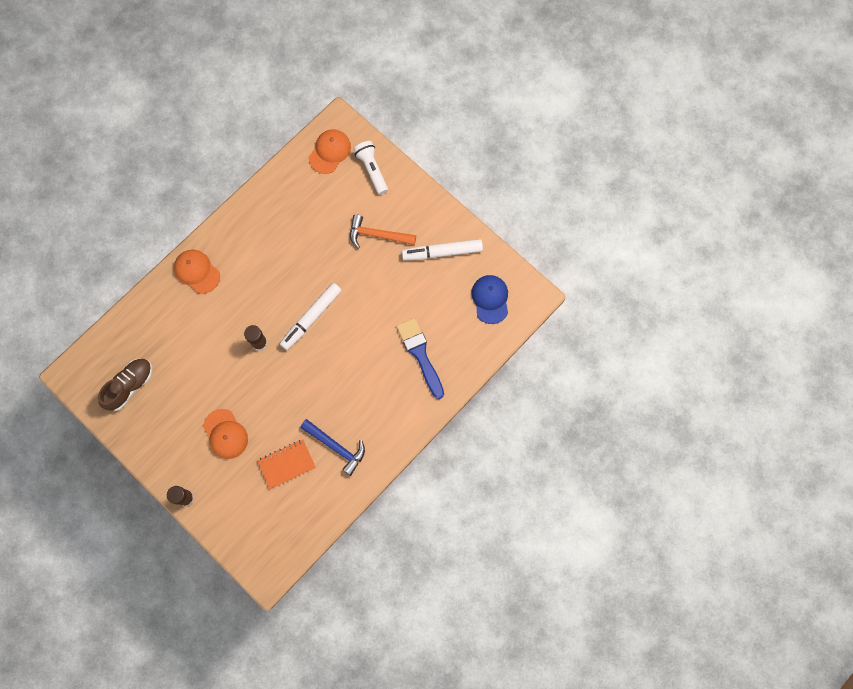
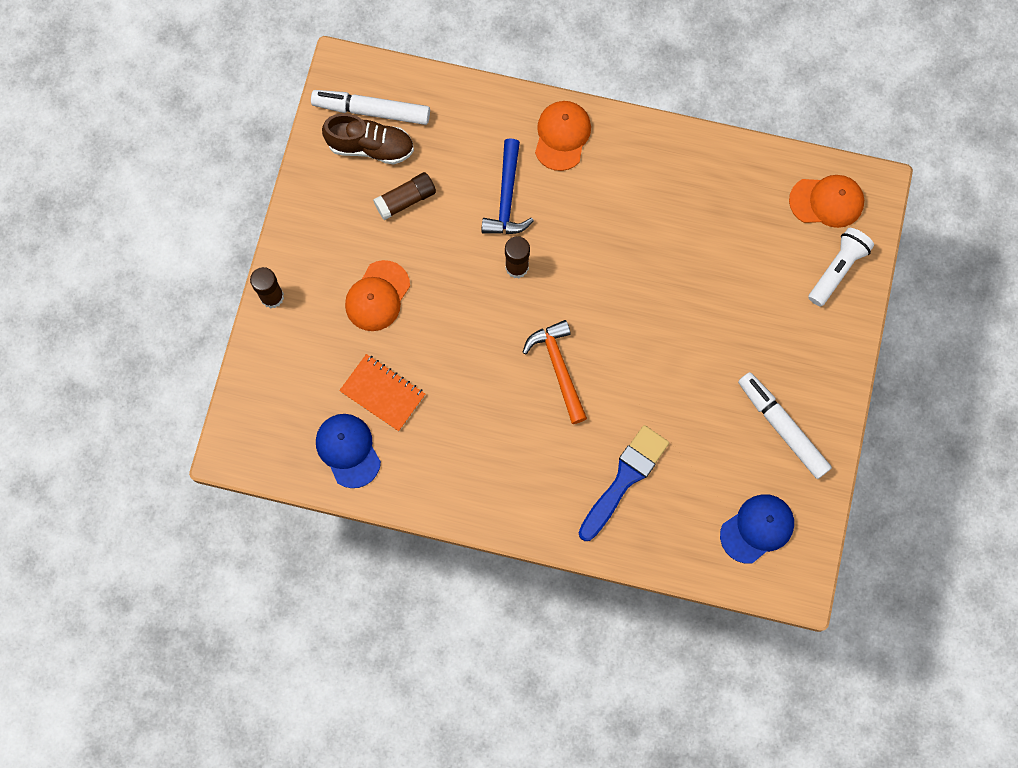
camera: 60 degrees right, 0 degrees up
white marker [280,283,342,350] -> white marker moved to [311,90,430,125]
blue hammer [300,419,365,476] -> blue hammer moved to [481,138,534,234]
orange hammer [350,214,416,249] -> orange hammer moved to [522,320,587,424]
none -> blue cap [316,414,381,488]
none -> brown glue stick [373,172,436,220]

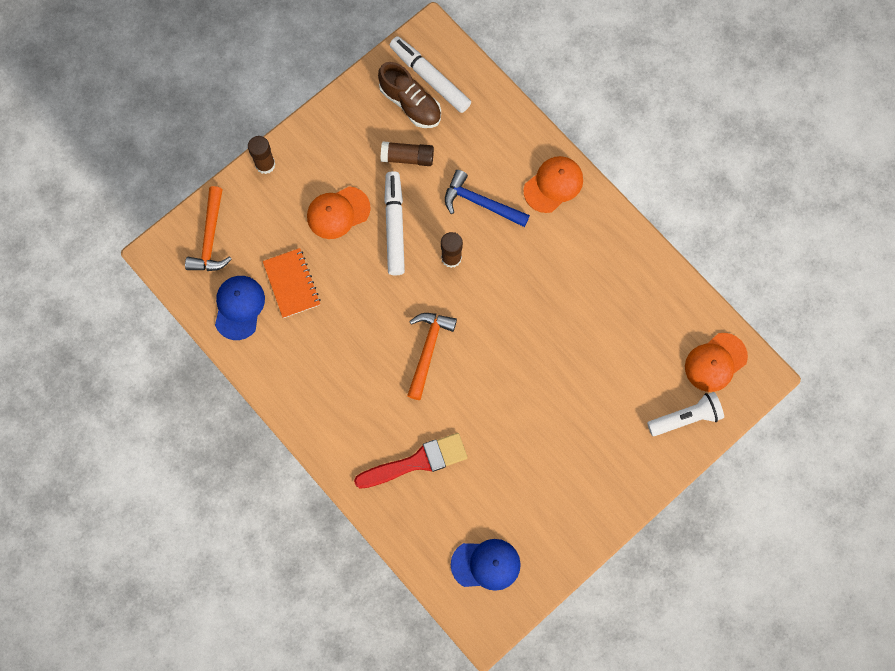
camera: 35 degrees right, 0 degrees up
blue hammer [481,138,534,234] -> blue hammer turned 75 degrees clockwise [445,170,530,227]
blue brush [579,425,669,541] -> red brush [354,433,468,489]
white marker [738,372,832,479] -> white marker moved to [384,171,405,275]
orange cap [789,175,864,228] -> orange cap turned 105 degrees clockwise [685,333,748,392]
none -> orange hammer [185,186,232,271]

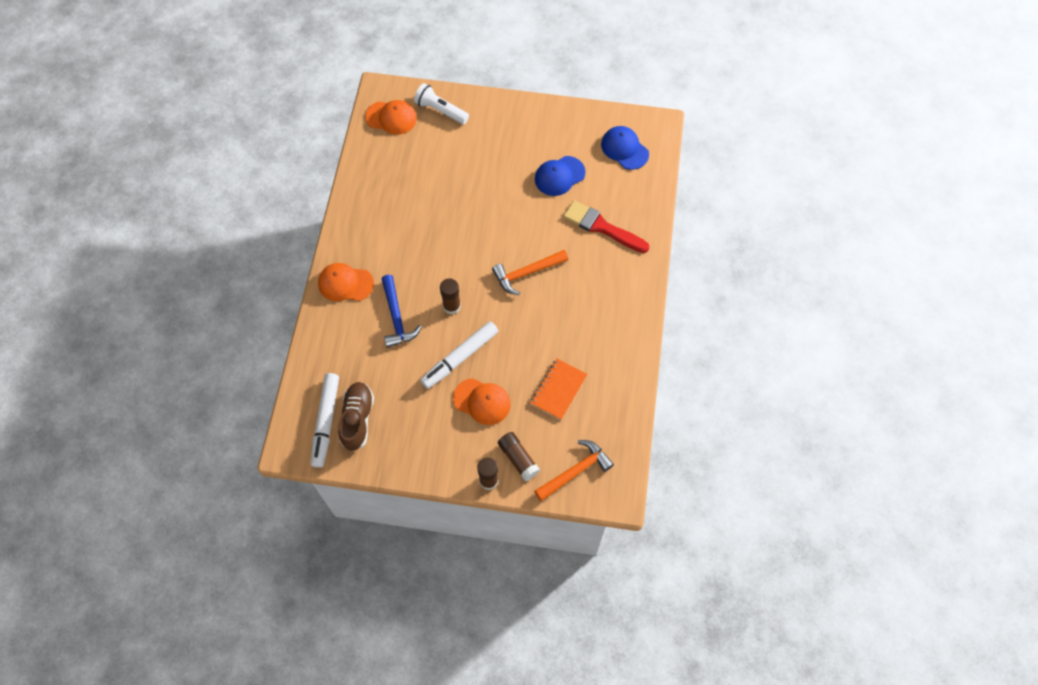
camera: 130 degrees left, 10 degrees down
blue cap [215,276,265,340] -> blue cap moved to [535,156,585,196]
brown glue stick [381,141,434,166] -> brown glue stick moved to [498,432,540,481]

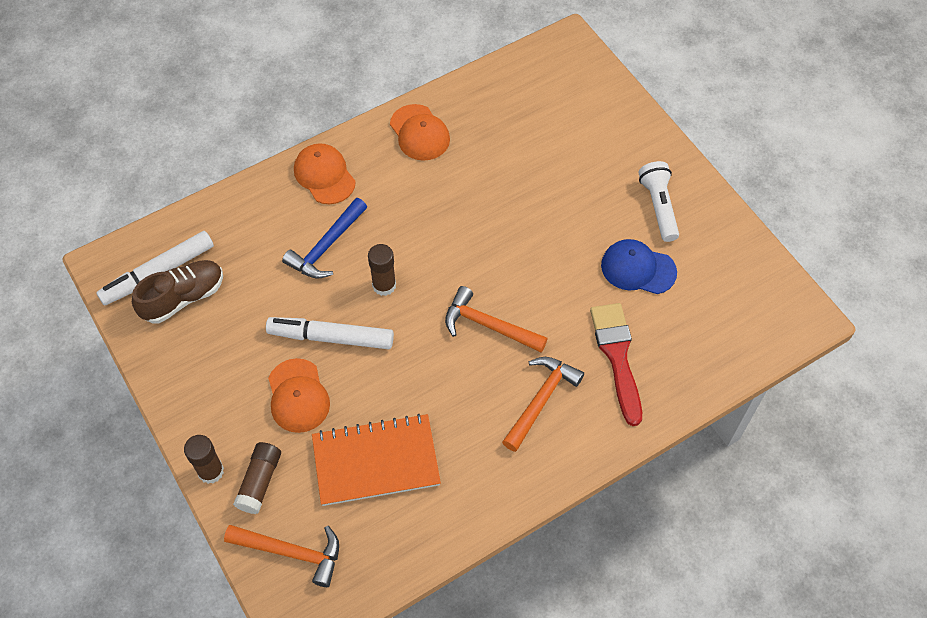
camera: 50 degrees right, 5 degrees down
orange cap [365,100,417,135] -> orange cap moved to [390,104,450,161]
white flashlight [414,83,469,124] -> white flashlight moved to [638,161,679,242]
orange notebook [530,359,587,420] -> orange notebook [312,414,441,506], size x1.51
blue cap [601,126,649,170] -> none
none -> orange hammer [502,357,584,452]

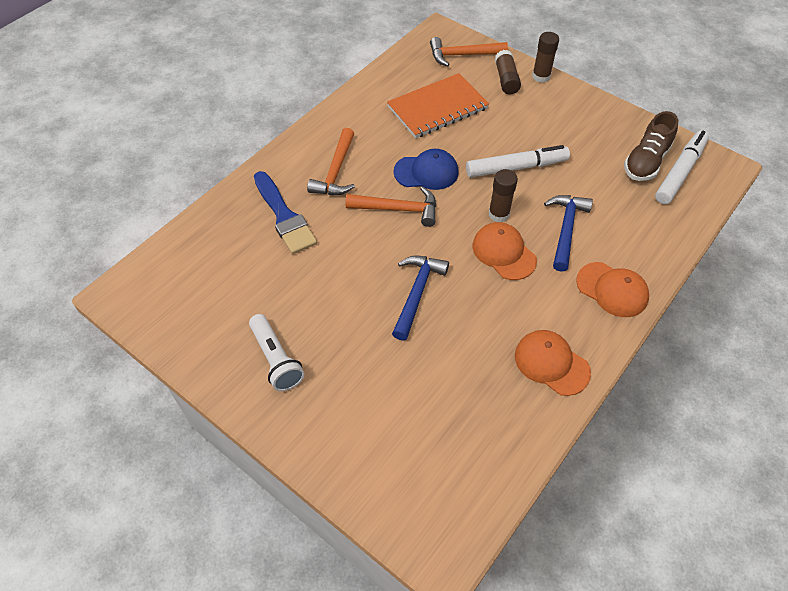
camera: 160 degrees right, 5 degrees down
orange cap [268,358,330,433] -> orange cap moved to [472,222,537,280]
red brush [590,303,642,426] -> blue brush [254,171,317,254]
blue cap [601,239,677,294] -> blue cap moved to [393,149,459,190]
none -> blue hammer [392,256,449,341]

